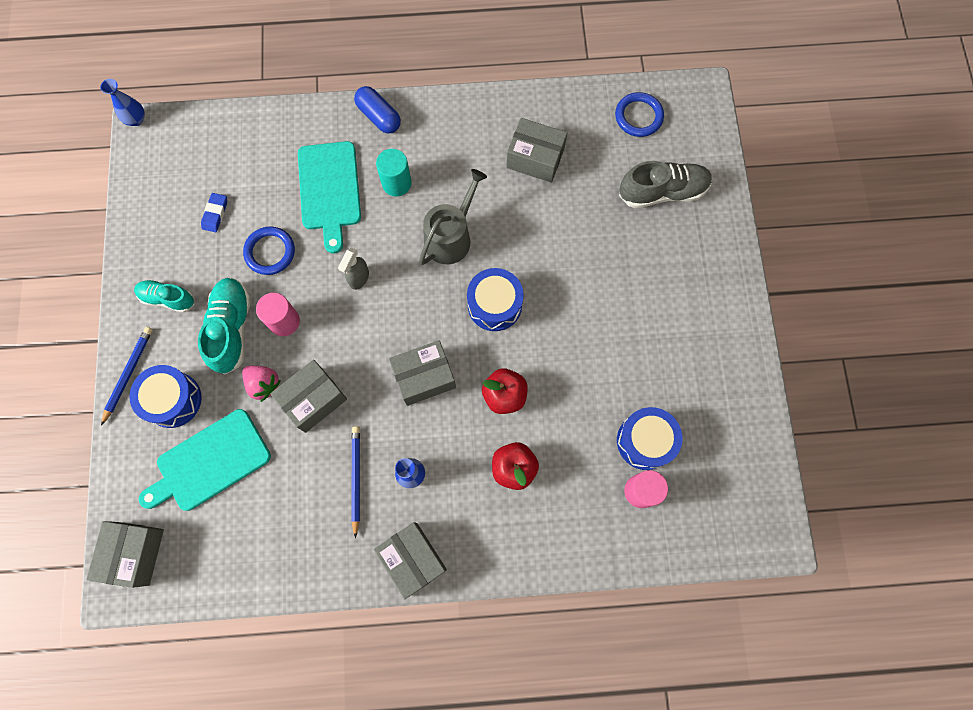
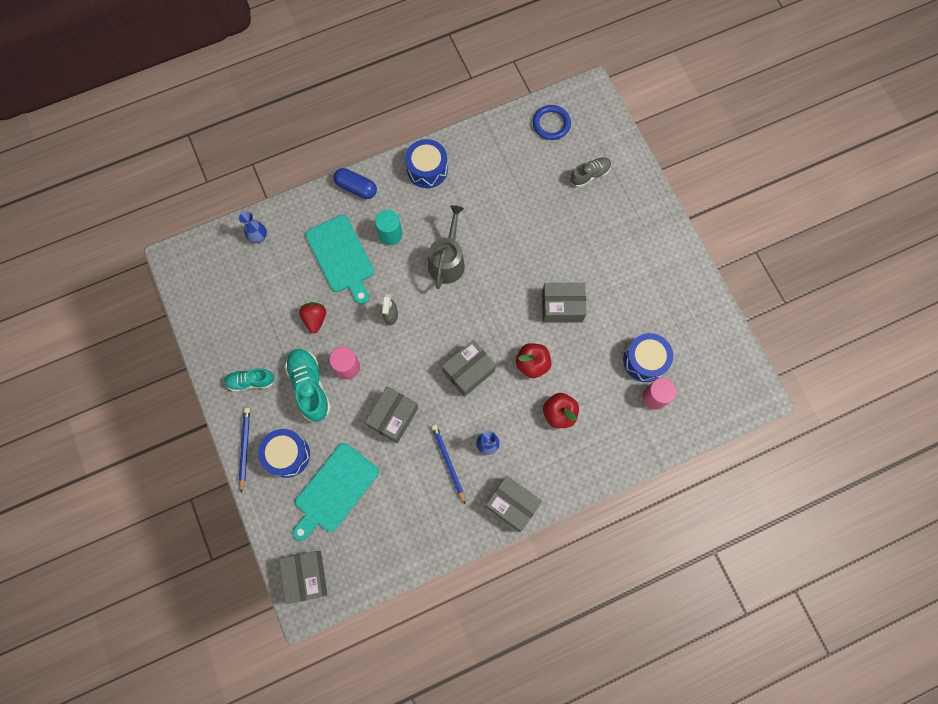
camera: 20 degrees left, 0 degrees up
blue vase [100,79,145,126] -> blue vase moved to [239,211,267,243]
blue eraser [201,193,227,233] -> none
pink strawberry [242,366,281,402] -> none
blue ring [243,226,295,275] -> red strawberry [299,302,326,333]
blue drum [467,268,524,331] -> blue drum moved to [405,139,448,188]
grey box [506,118,567,183] -> grey box moved to [542,283,587,323]
grey shoe [619,161,712,208] -> grey shoe [570,157,611,187], size x0.64

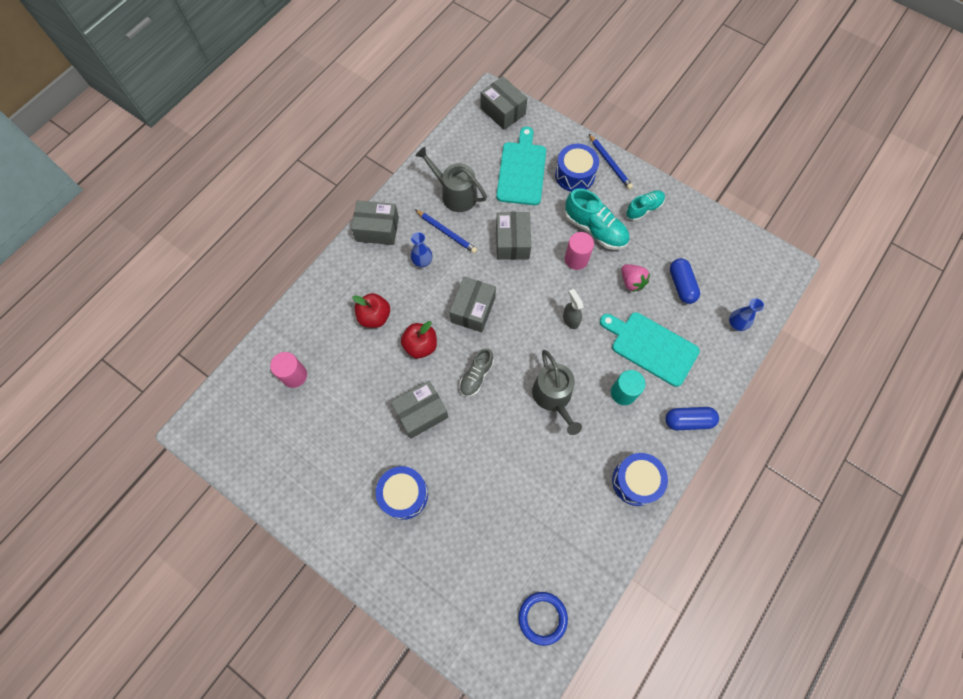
camera: 150 degrees right, 5 degrees down
red strawberry [299,302,326,333] -> pink strawberry [621,264,650,292]
grey shoe [570,157,611,187] -> grey shoe moved to [459,348,494,397]
blue drum [623,333,673,382] -> blue drum moved to [376,466,428,520]
none -> grey watering can [416,147,487,212]
none -> blue capsule [670,258,700,304]

